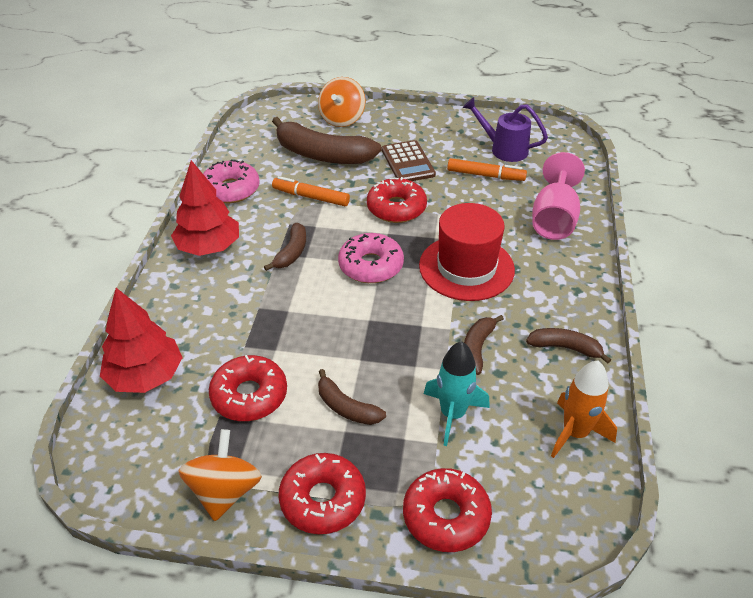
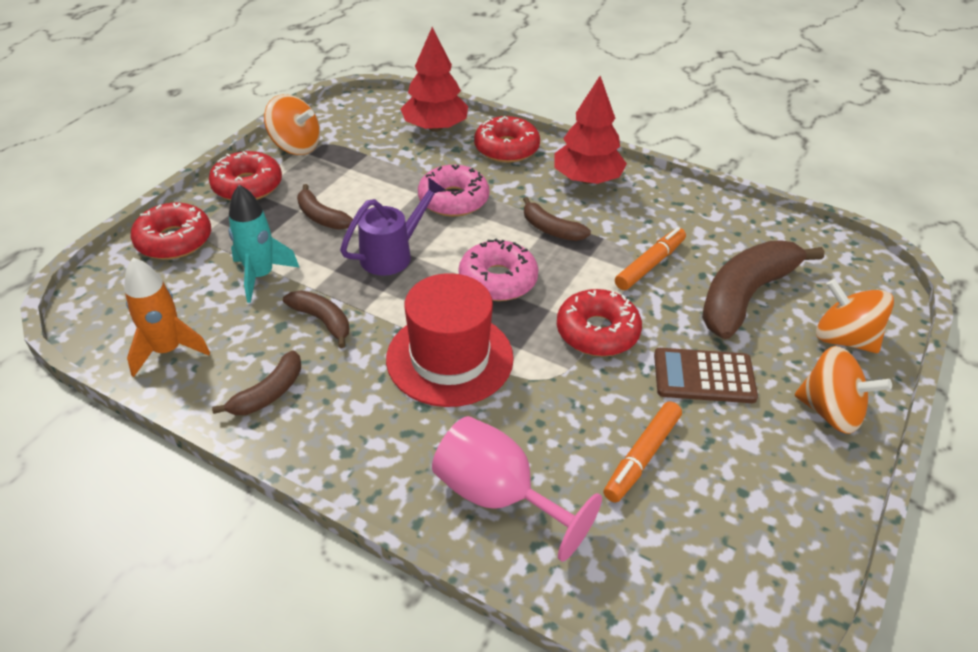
camera: 110 degrees right, 0 degrees up
pink donut [203,160,260,203] -> pink donut moved to [418,165,489,217]
red donut [209,355,287,421] -> red donut moved to [474,116,540,163]
brown banana [318,369,386,425] -> brown banana turned 105 degrees counterclockwise [297,184,353,230]
purple watering can [463,97,548,162] -> purple watering can moved to [340,177,445,276]
none -> orange spinning top [795,346,892,434]

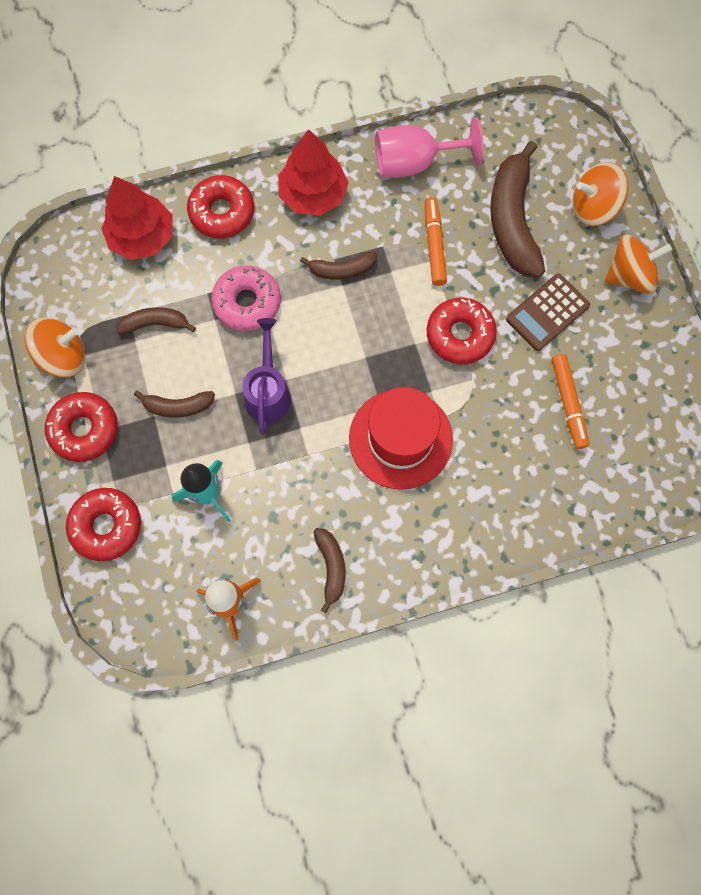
camera: 45 degrees left, 30 degrees up
brown banana [283,290,349,348] -> brown banana moved to [116,307,196,335]
pink goblet [432,416,602,562] -> pink goblet moved to [375,117,483,178]
pink donut [459,239,538,301] -> none

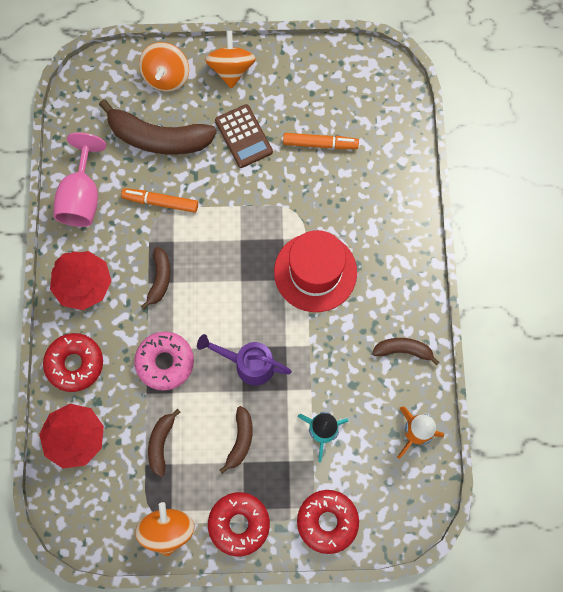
camera: 75 degrees left, 0 degrees up
red donut [427,298,497,364] -> none

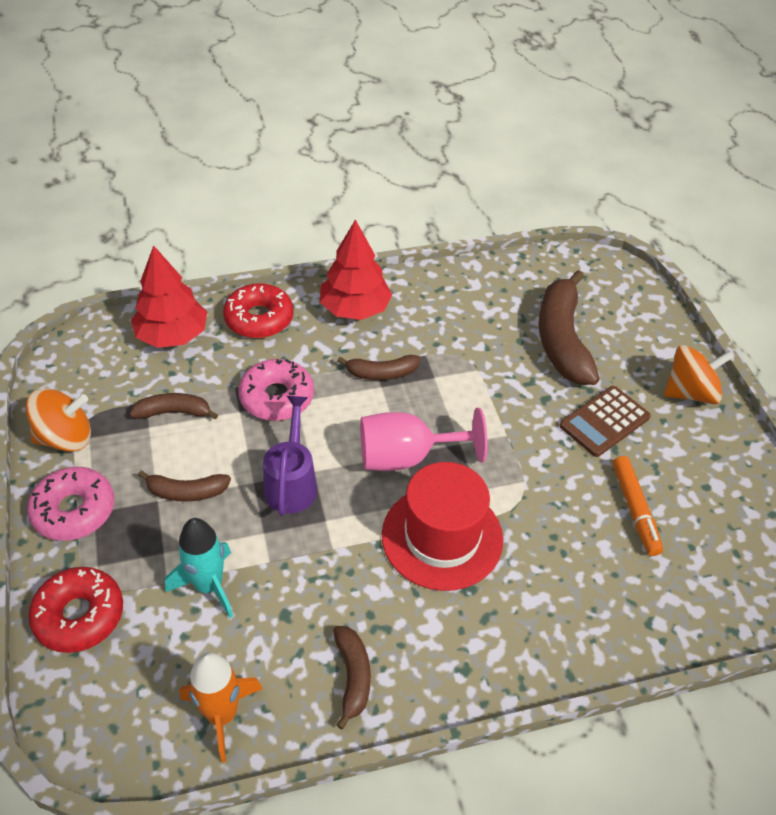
camera: 75 degrees right, 25 degrees down
pink goblet [53,132,106,227] -> pink goblet moved to [360,408,488,471]
orange marker [121,188,198,213] -> none
orange spinning top [139,42,189,92] -> none
red donut [208,492,270,556] -> pink donut [27,467,114,541]

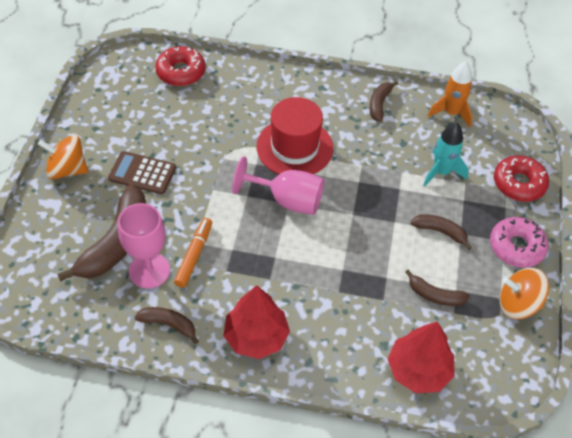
camera: 155 degrees left, 5 degrees up
red donut [223,283,294,338] -> red donut moved to [155,46,206,86]
pink donut [238,359,314,421] -> none
purple watering can [263,396,317,516] -> none
brown banana [337,355,420,380] -> brown banana moved to [135,307,199,344]
brown calculator [559,386,651,457] -> brown calculator turned 150 degrees counterclockwise [108,151,176,194]
orange marker [613,456,663,556] -> orange marker moved to [174,218,212,288]
none -> pink goblet [118,203,170,289]

